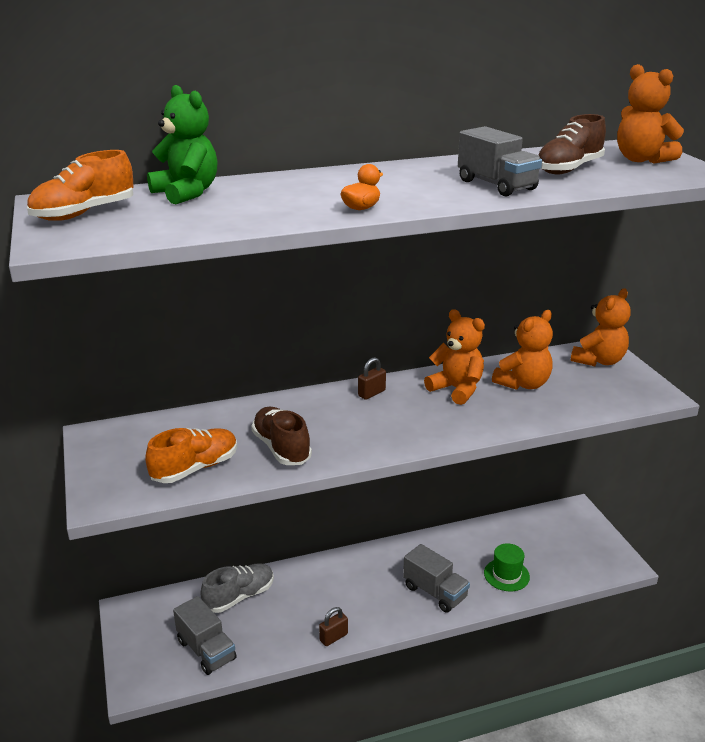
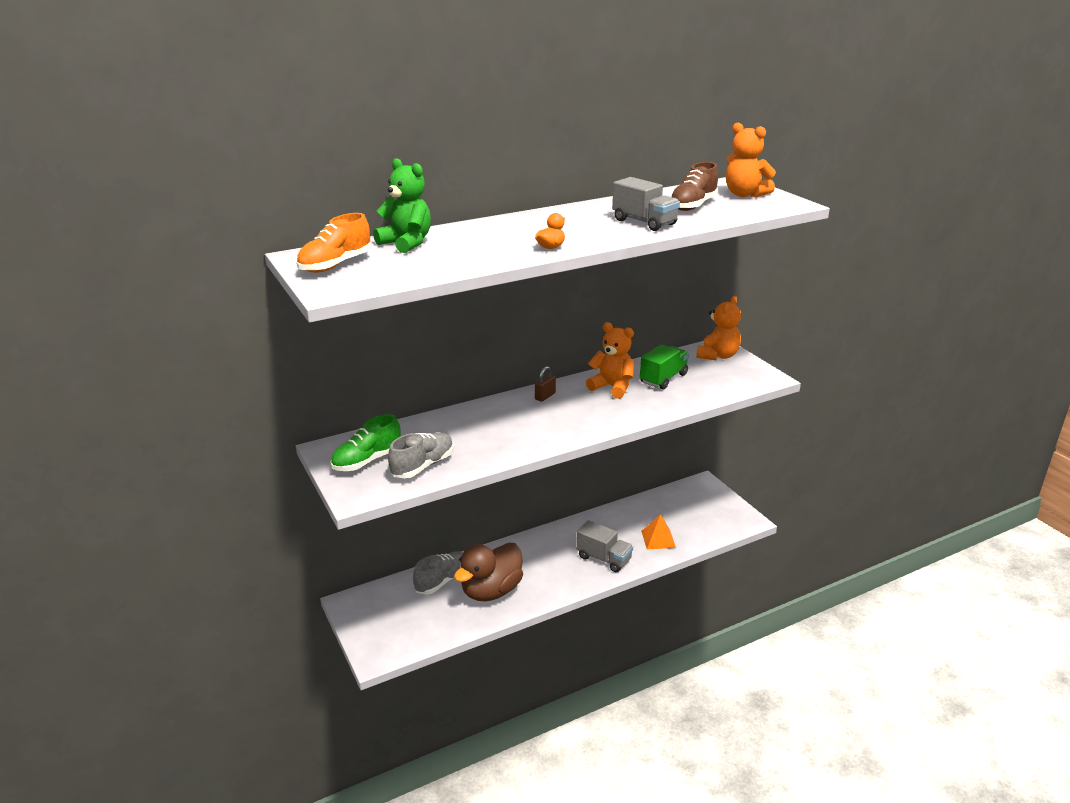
camera: 10 degrees left, 0 degrees up
orange shoe [145,428,237,483] -> grey shoe [388,432,453,478]
grey truck [173,596,237,675] -> none
brown shoe [251,407,312,465] -> none
brown padlock [319,607,348,646] -> none
green hat [484,543,530,591] -> orange pyramid [641,514,676,549]
orange teddy bear [492,310,553,390] -> green truck [640,345,689,389]
none -> green shoe [331,414,401,471]
none -> brown duck [454,543,523,601]

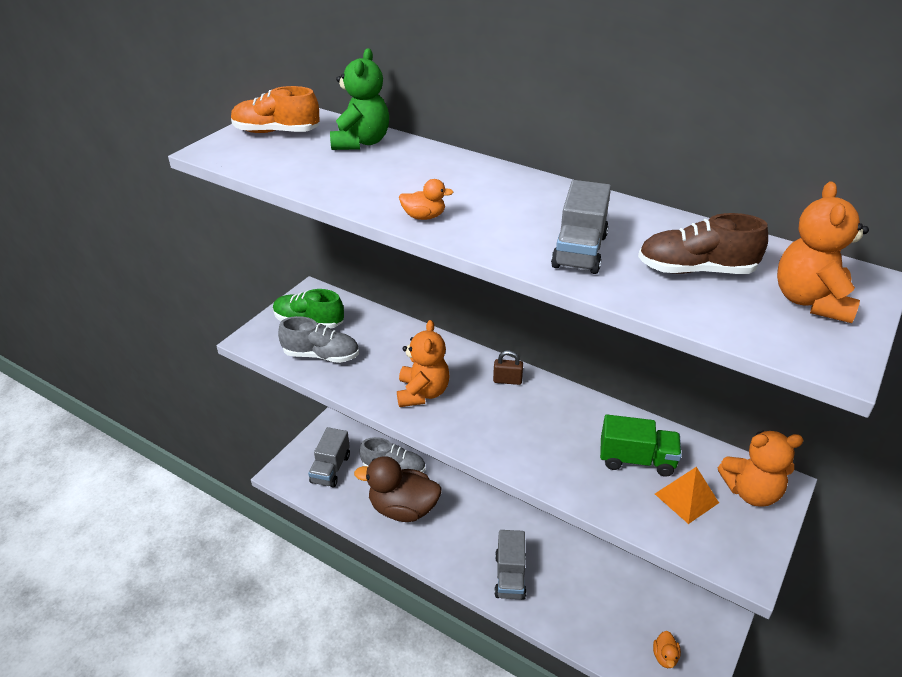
camera: 60 degrees right, 10 degrees up
orange teddy bear [586,322,634,399] -> orange teddy bear moved to [397,320,450,407]
orange pyramid [641,514,676,549] -> orange pyramid moved to [655,467,719,524]
none -> grey truck [308,427,350,488]
none -> orange duck [653,631,681,668]

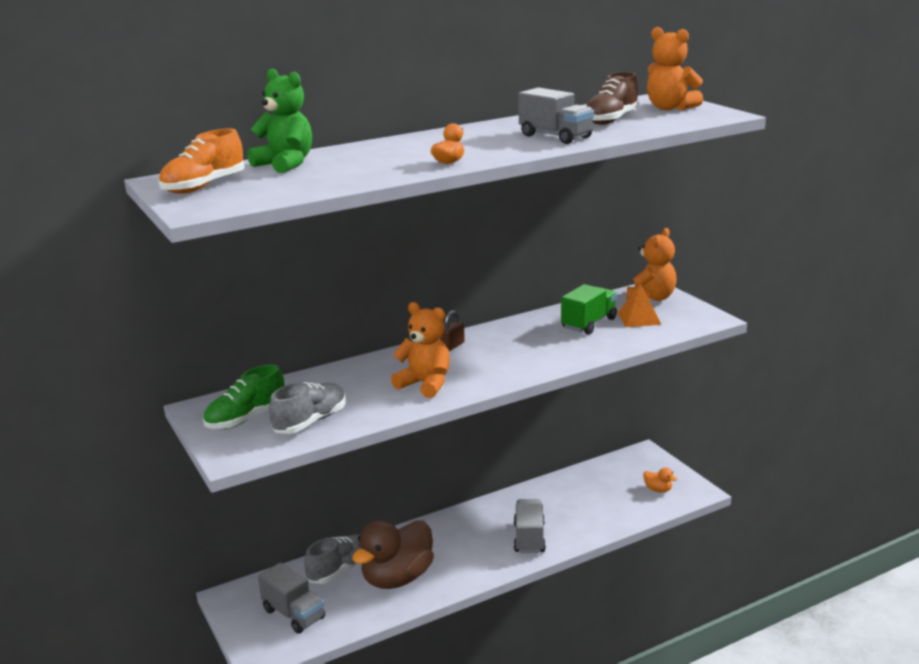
camera: 60 degrees left, 15 degrees down
grey truck [494,530,526,600] -> grey truck turned 120 degrees counterclockwise [514,499,546,553]

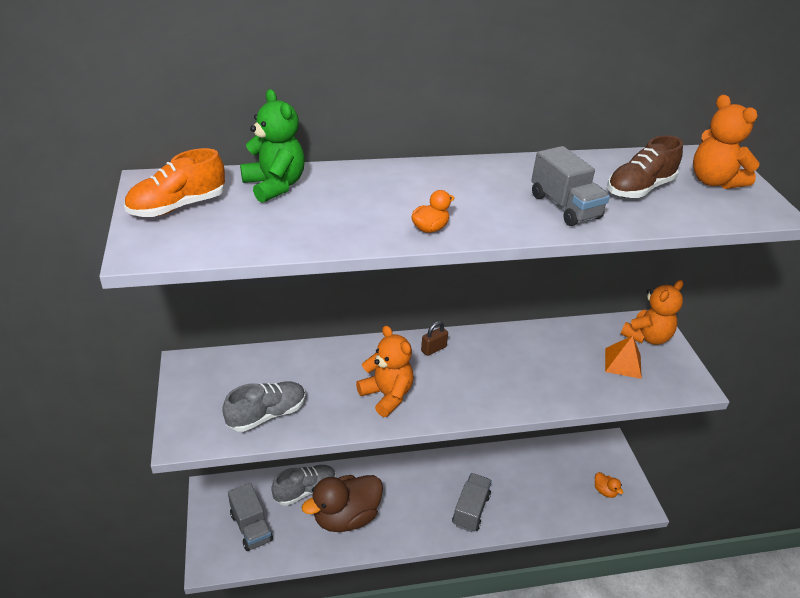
camera: 15 degrees right, 15 degrees up
green shoe [203,365,284,429] -> none
green truck [561,284,617,334] -> none

